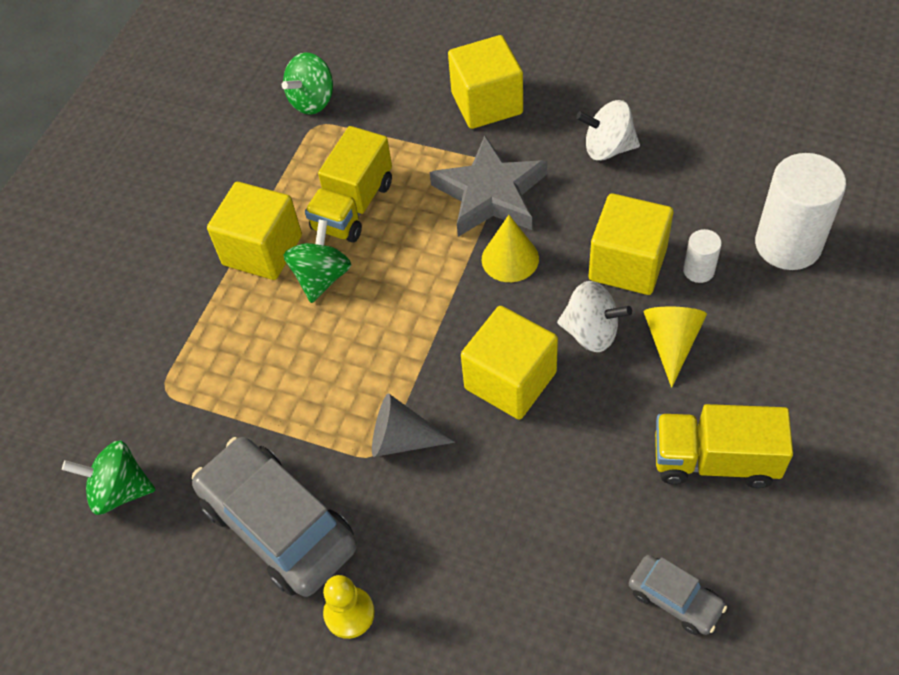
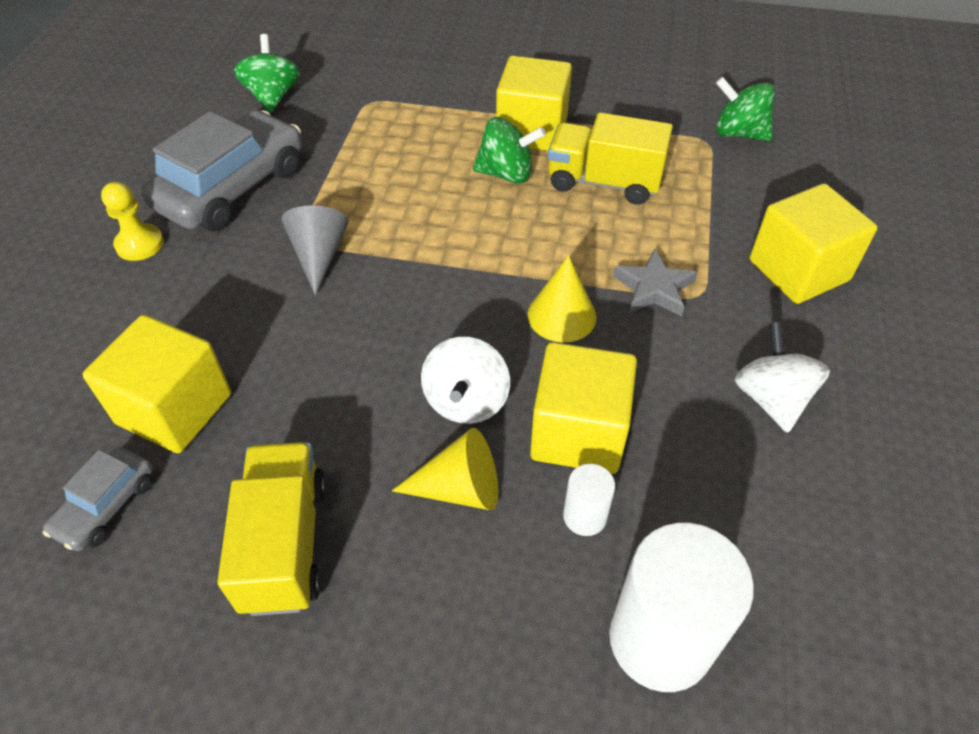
camera: 75 degrees right, 5 degrees down
grey star [430,136,547,237] -> grey star [613,249,698,317], size x0.58
yellow cube [461,306,558,420] -> yellow cube moved to [83,315,231,453]

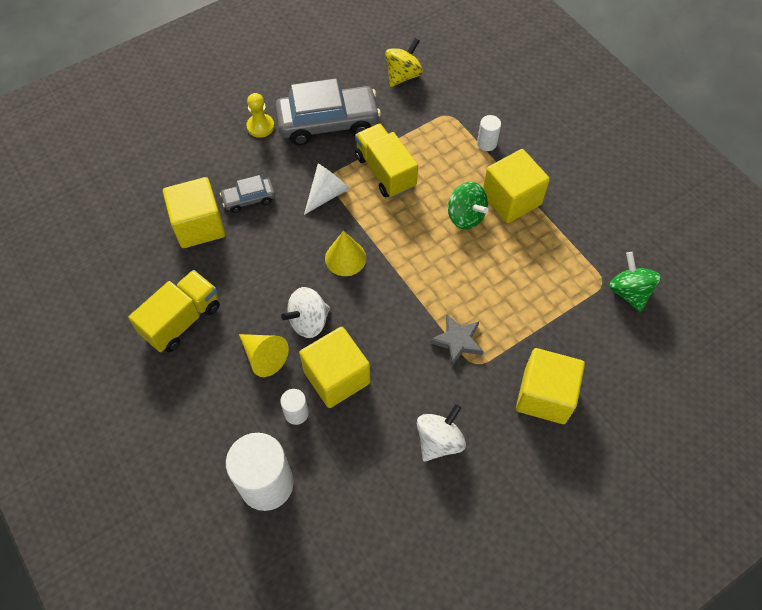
camera: 45 degrees right, 10 degrees up
grey car [43,447,153,551] -> grey car moved to [220,175,275,213]
green spinning top [234,34,300,113] -> yellow spinning top [385,38,423,87]
grey cone [281,205,348,295] -> white cone [304,164,350,215]
yellow cone [528,255,597,342] -> yellow cone moved to [325,231,366,276]
yellow truck [548,112,673,204] -> yellow truck moved to [355,124,418,198]
none -> white cylinder [477,115,501,151]

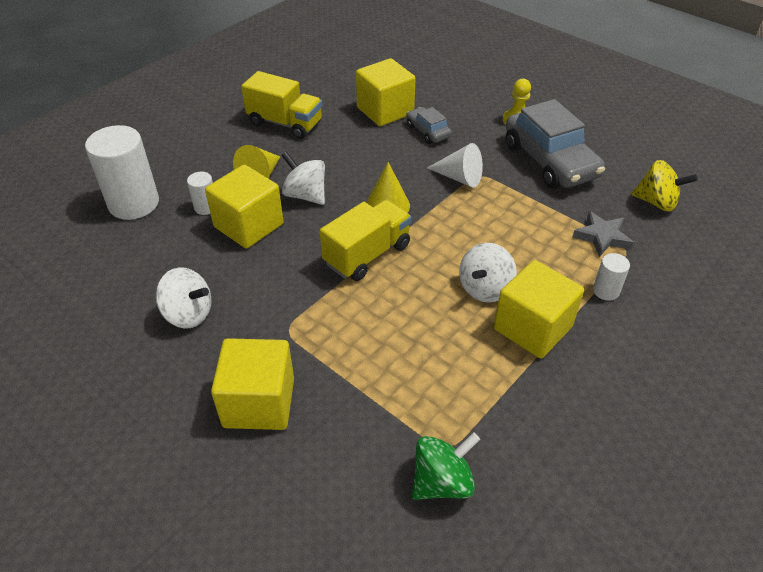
camera: 75 degrees right, 15 degrees down
yellow truck [355,124,418,198] -> yellow truck moved to [320,200,412,281]
grey star [430,314,484,366] -> grey star moved to [572,211,634,257]
green spinning top [448,182,488,229] -> white spinning top [459,243,517,303]

